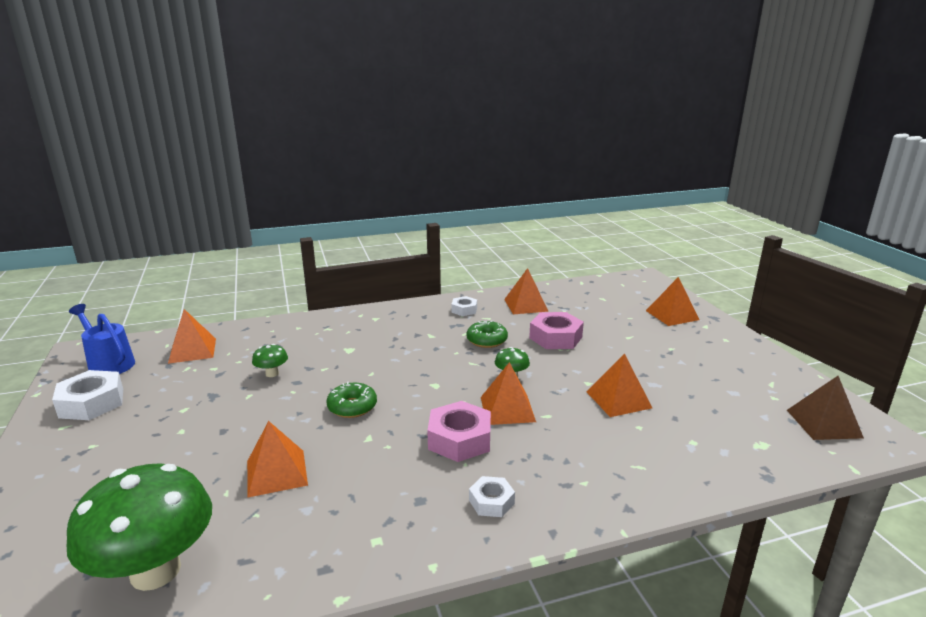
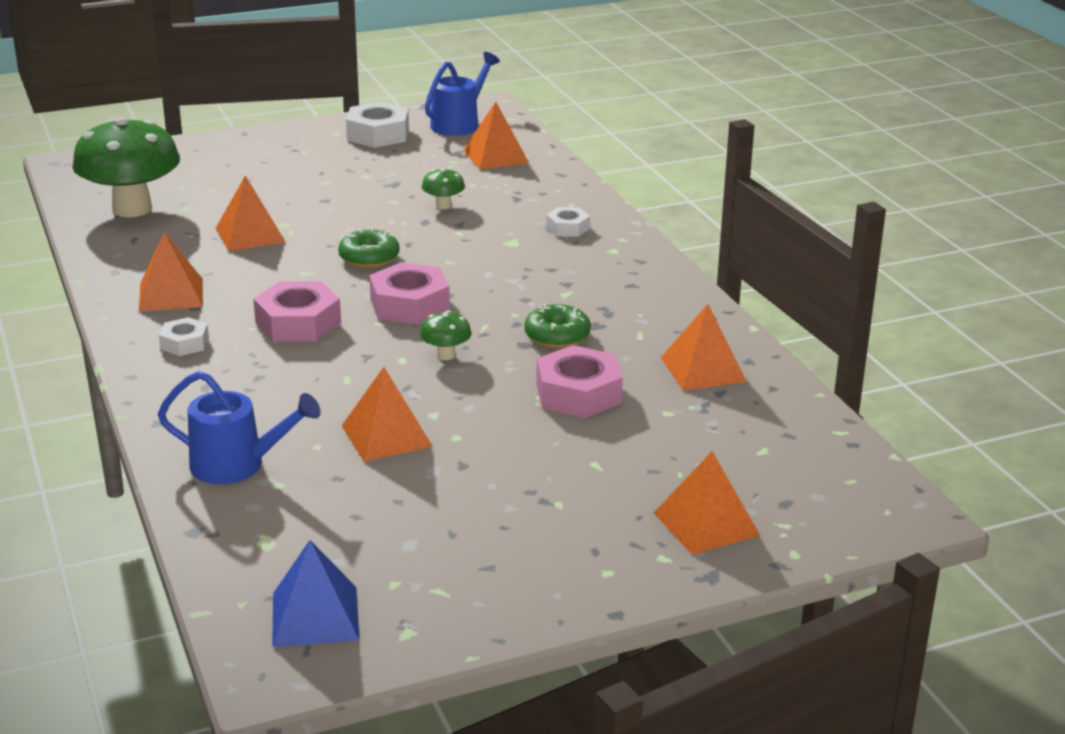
camera: 85 degrees right, 5 degrees up
white nut [451,296,477,316] -> white nut moved to [546,207,590,237]
orange pyramid [481,362,536,425] -> orange pyramid moved to [139,232,203,312]
brown pyramid [787,376,864,440] -> blue pyramid [272,540,359,647]
none -> blue watering can [158,371,321,484]
none -> pink nut [369,262,450,325]

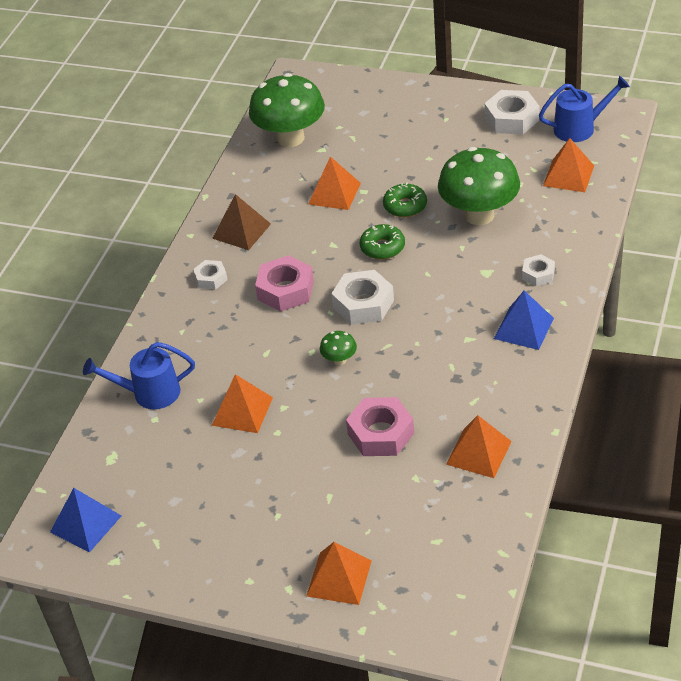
camera: 45 degrees right, 15 degrees up
orange pyramid [139,232,203,312] -> brown pyramid [212,194,271,250]
blue watering can [158,371,321,484] -> blue watering can turned 120 degrees clockwise [83,342,195,409]
pink nut [369,262,450,325] -> white nut [331,270,394,325]
green mushroom [422,168,465,209] -> green mushroom [438,147,520,225], size x2.38
green donut [524,304,591,348] -> green donut moved to [383,183,427,217]
none -> blue pyramid [494,291,554,350]

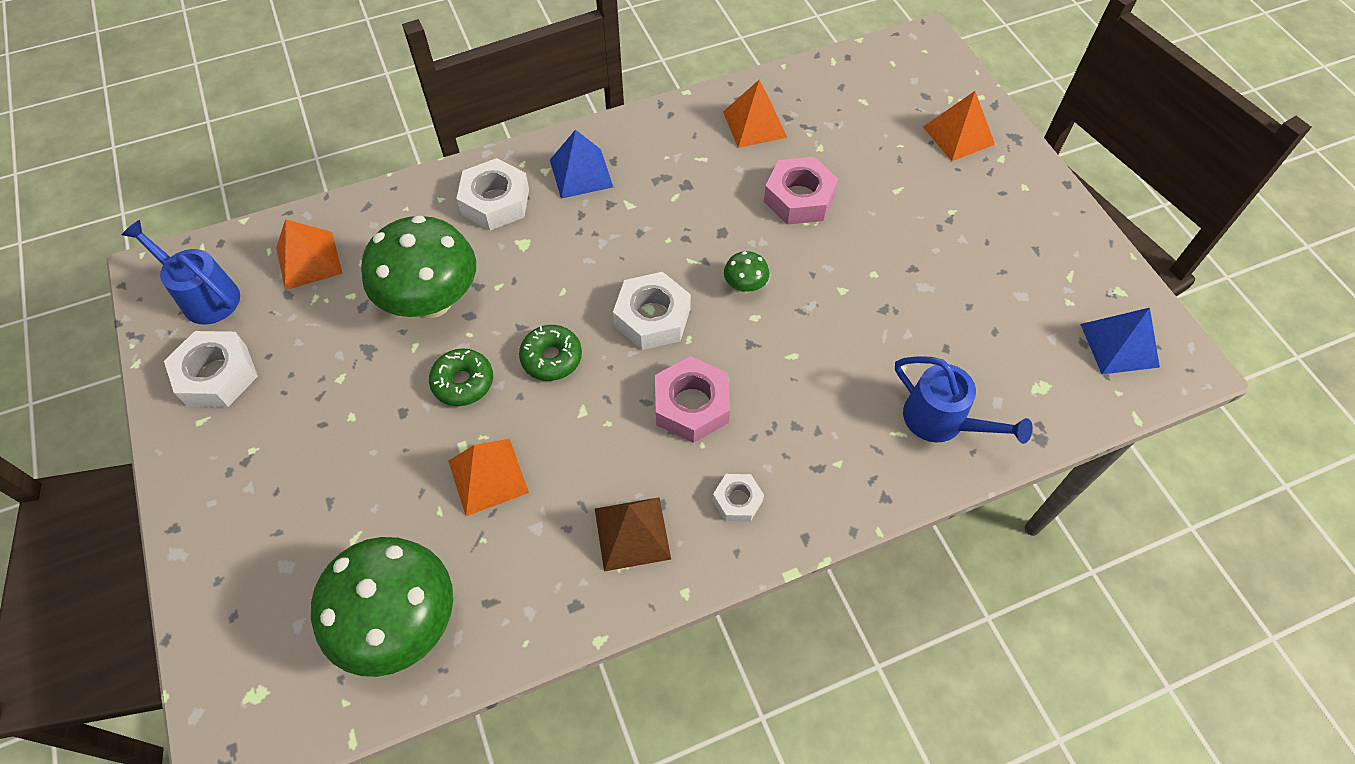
camera: 135 degrees left, 15 degrees up
orange pyramid [212,374,273,433] -> none
white nut [522,254,555,286] -> white nut [456,158,529,230], size x1.75

